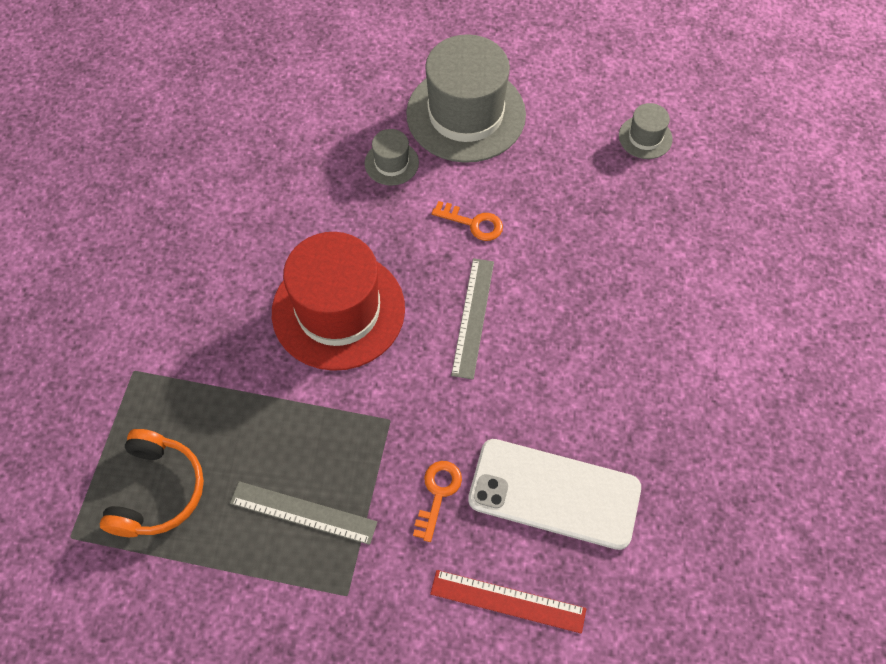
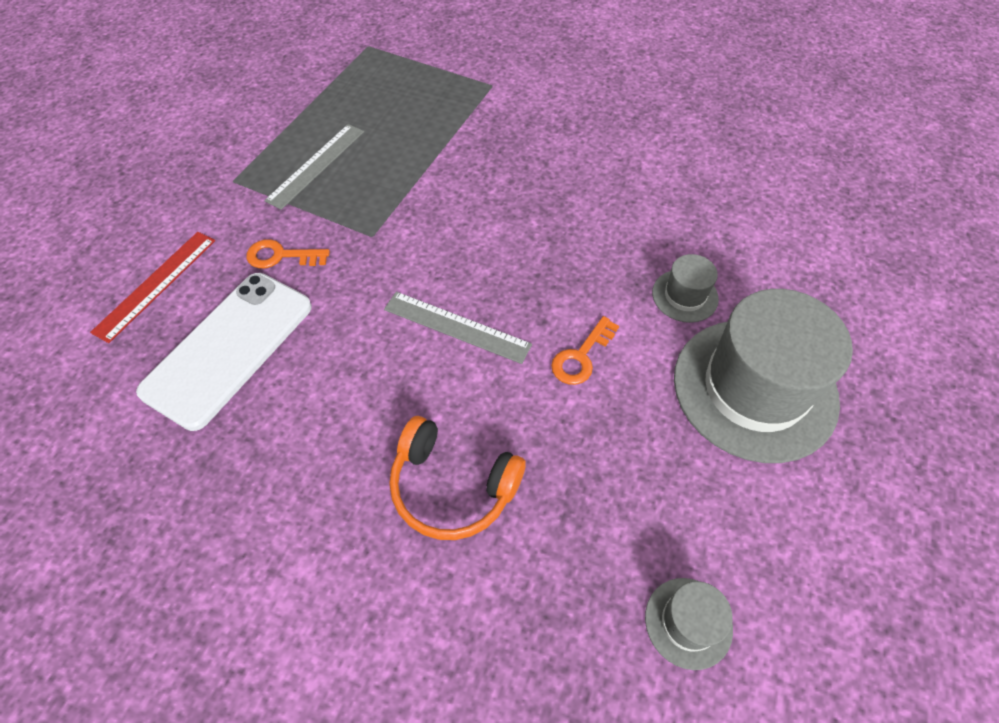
camera: 105 degrees right, 5 degrees down
orange headphones [100,429,204,537] -> orange headphones moved to [389,416,526,540]
red hat [272,232,405,371] -> none
orange key [413,461,462,542] -> orange key turned 150 degrees clockwise [247,239,330,268]

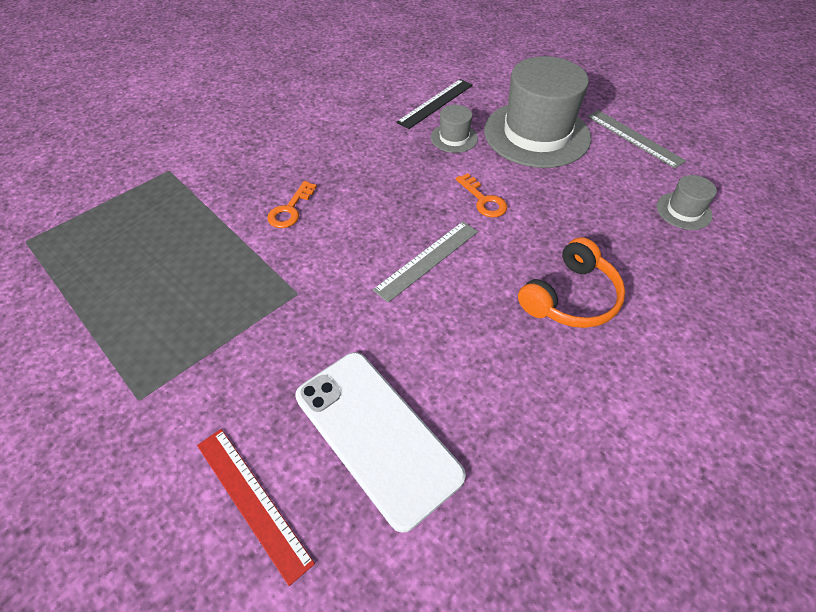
camera: 70 degrees left, 5 degrees down
orange key [247,239,330,268] -> orange key moved to [267,181,317,228]
grey ruler [264,124,364,210] -> grey ruler moved to [587,110,686,169]
none -> black ruler [396,79,473,129]

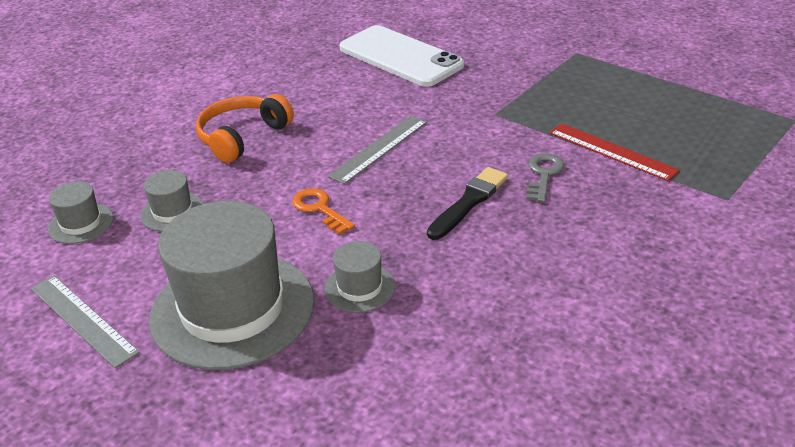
camera: 175 degrees right, 15 degrees down
red ruler [197,429,315,586] -> red ruler moved to [549,123,680,181]
orange key [267,181,317,228] -> grey key [527,153,564,202]
black ruler [396,79,473,129] -> none
none -> grey hat [141,170,204,232]
none -> black brush [427,167,508,240]

